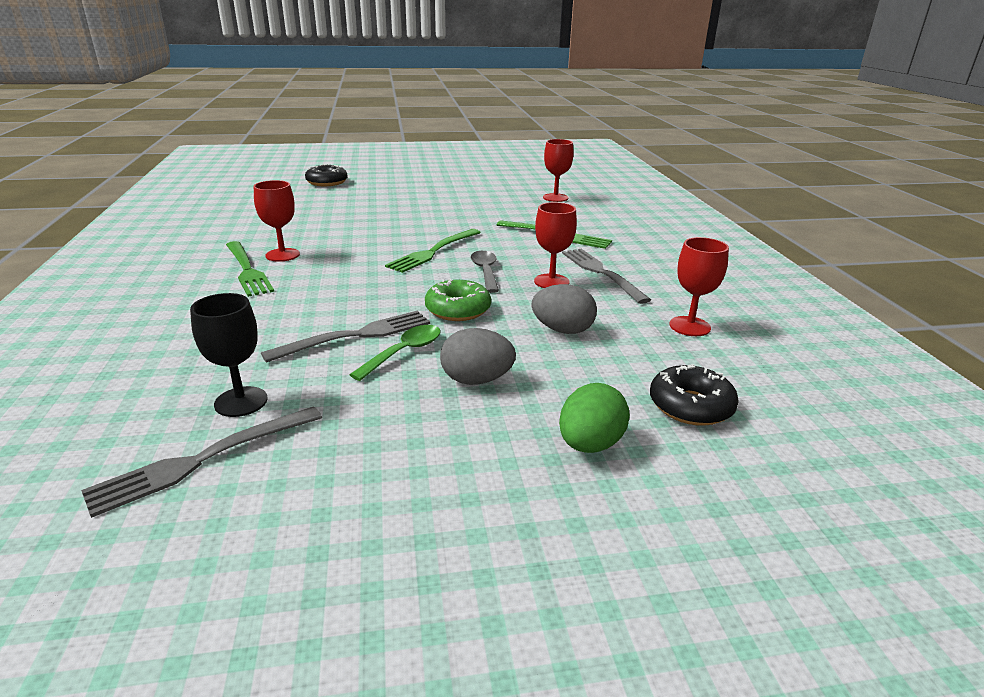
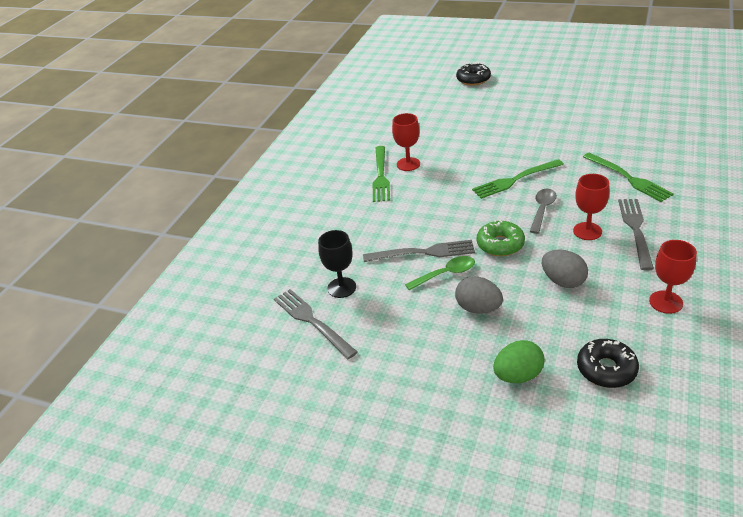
camera: 35 degrees right, 10 degrees up
grey fork [81,406,322,518] -> grey fork turned 60 degrees clockwise [274,289,358,359]
red goblet [543,139,574,202] -> none

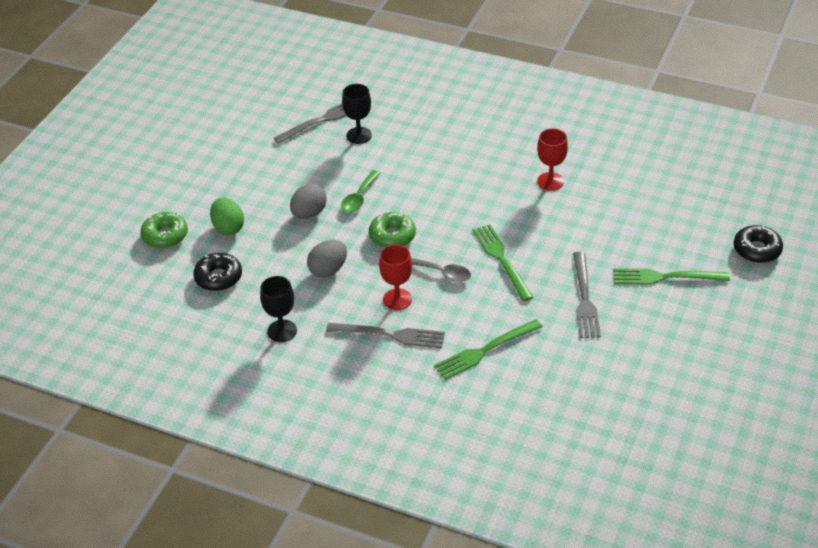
camera: 90 degrees right, 5 degrees up
grey fork [363,240,475,262] -> grey fork moved to [573,252,601,338]
green fork [373,146,390,202] -> green fork moved to [613,269,730,285]
green spoon [405,256,475,290] -> green spoon turned 45 degrees clockwise [341,170,380,212]
red goblet [649,240,697,314] -> black goblet [260,276,297,342]
none -> green donut [141,212,188,249]

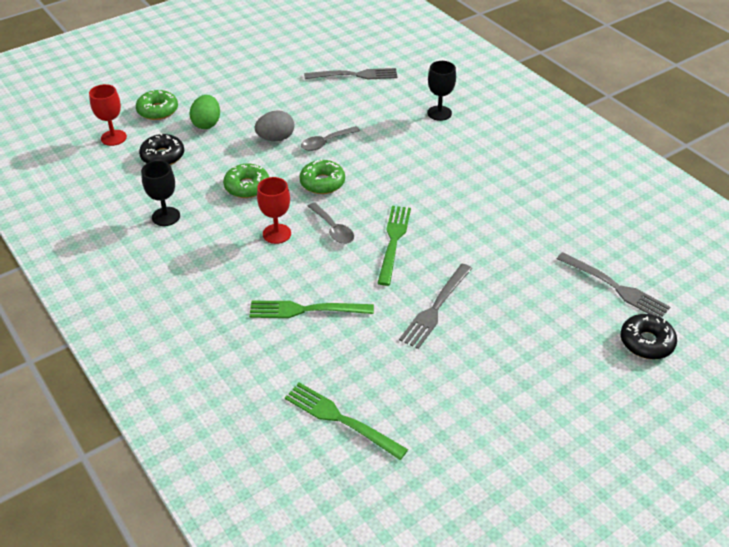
camera: 30 degrees right, 0 degrees up
grey egg [307,240,347,278] -> green donut [223,164,269,198]
grey fork [326,323,445,348] -> grey fork moved to [557,252,670,318]
green spoon [341,170,380,212] -> grey spoon [301,126,360,151]
black goblet [342,84,372,144] -> black goblet moved to [427,61,456,121]
red goblet [537,128,568,191] -> red goblet moved to [89,84,127,146]
green fork [613,269,730,285] -> green fork moved to [285,382,408,460]

